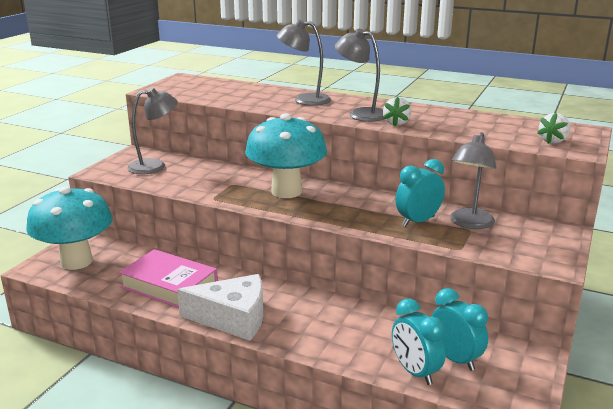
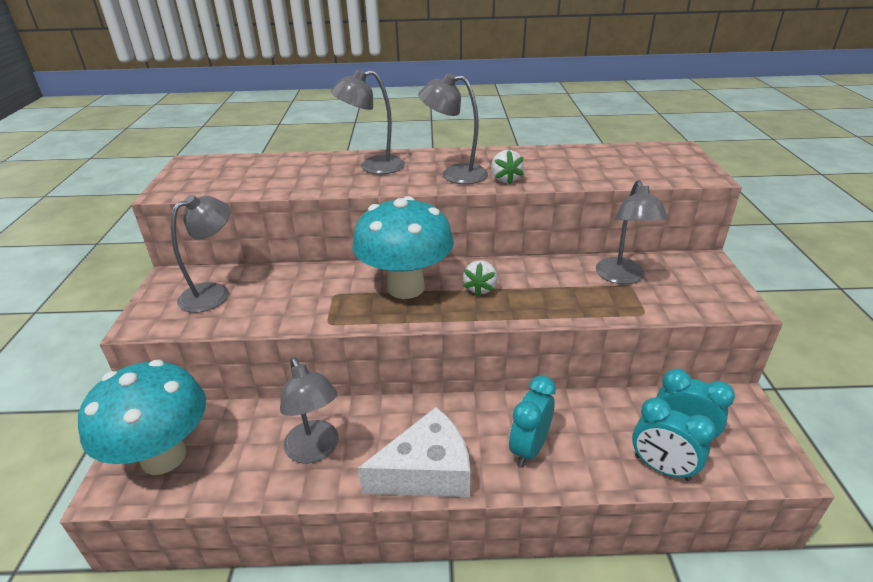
camera: 25 degrees left, 10 degrees up
pink book [119,249,218,308] -> grey lamp [280,357,339,464]
turquoise clock [395,159,445,227] -> turquoise clock moved to [509,375,556,467]
white strawberry [537,113,570,144] -> white strawberry moved to [463,261,498,296]

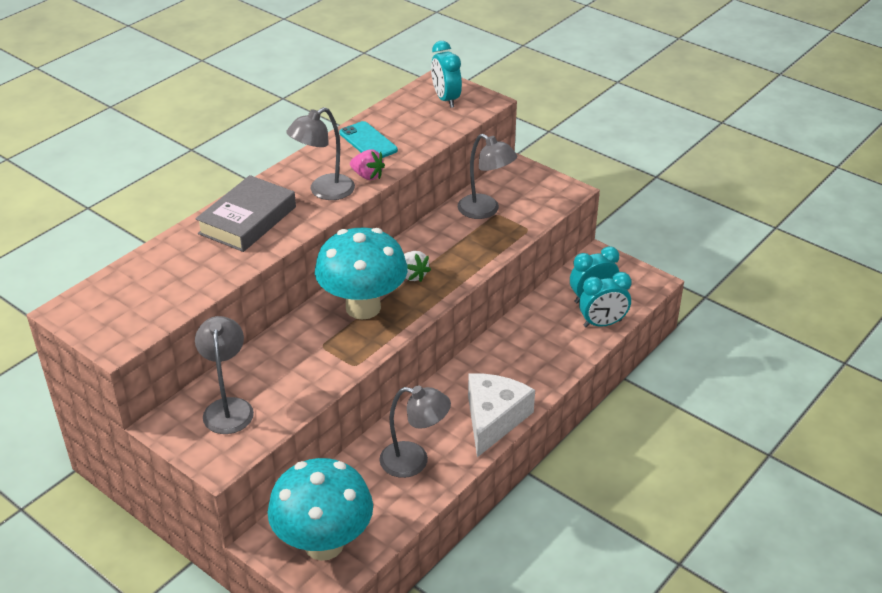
camera: 50 degrees left, 5 degrees up
grey lamp [331,70,405,174] -> grey book [195,175,296,252]
white strawberry [491,150,524,184] -> pink strawberry [350,150,385,180]
turquoise clock [509,375,556,467] -> turquoise clock moved to [431,41,462,108]
none -> turquoise phone [339,121,398,158]

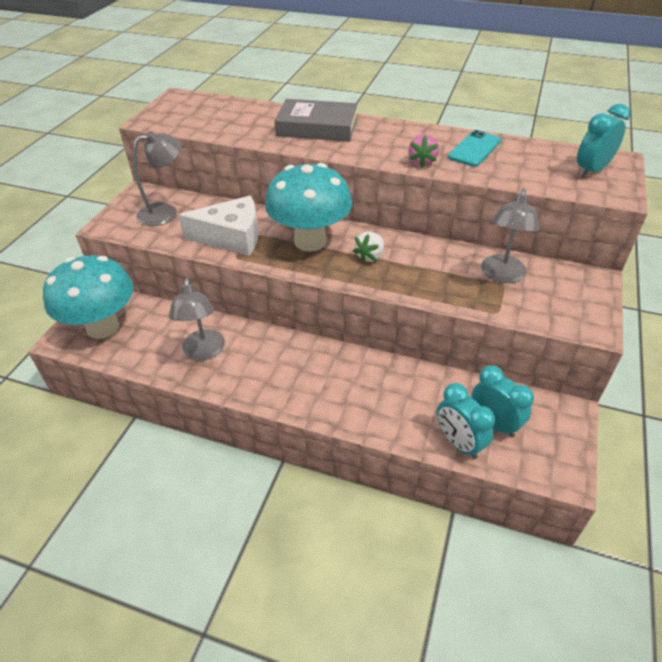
camera: 70 degrees right, 5 degrees up
grey lamp [286,107,355,200] -> none
white cheese [468,374,535,457] -> white cheese moved to [178,196,258,256]

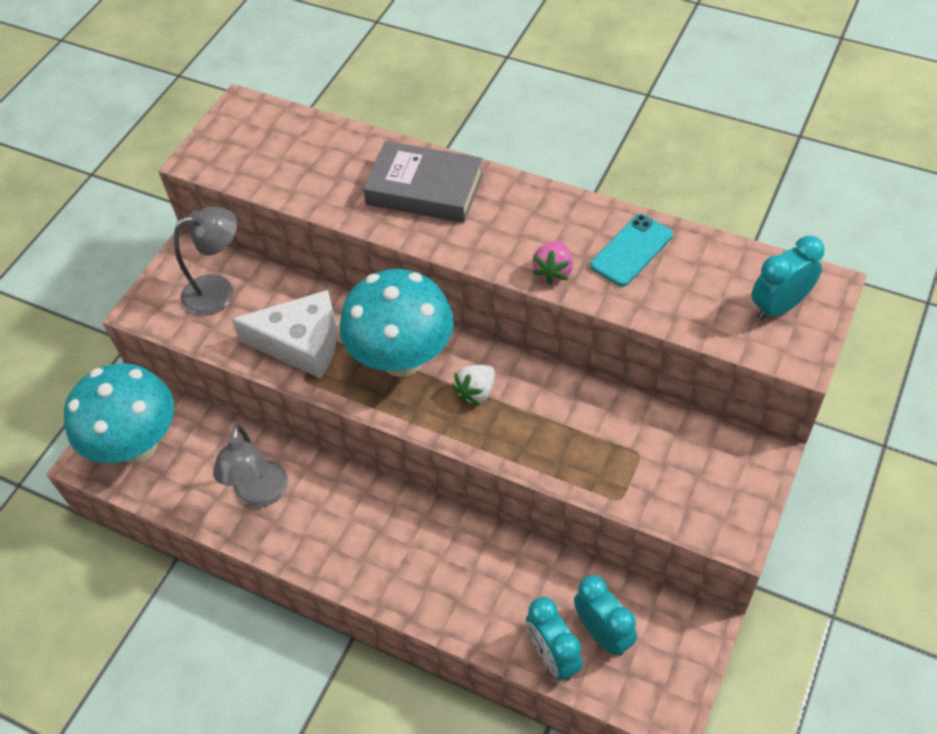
camera: 10 degrees right, 10 degrees up
grey lamp [481,189,539,283] -> none

